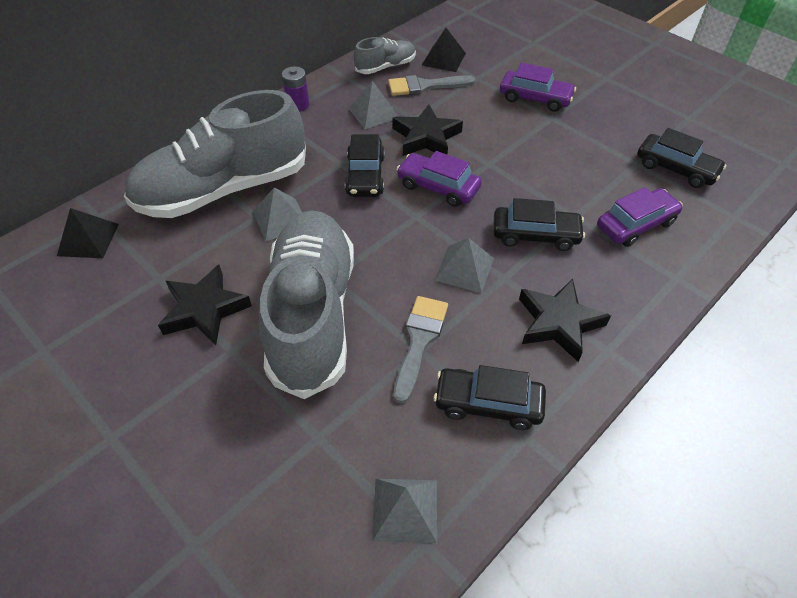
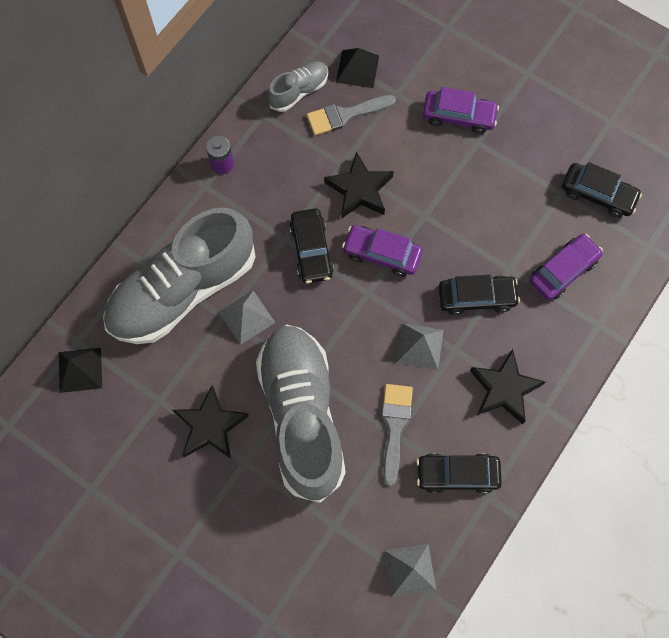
camera: 10 degrees left, 20 degrees up
grey pyramid [348,81,399,129] -> none

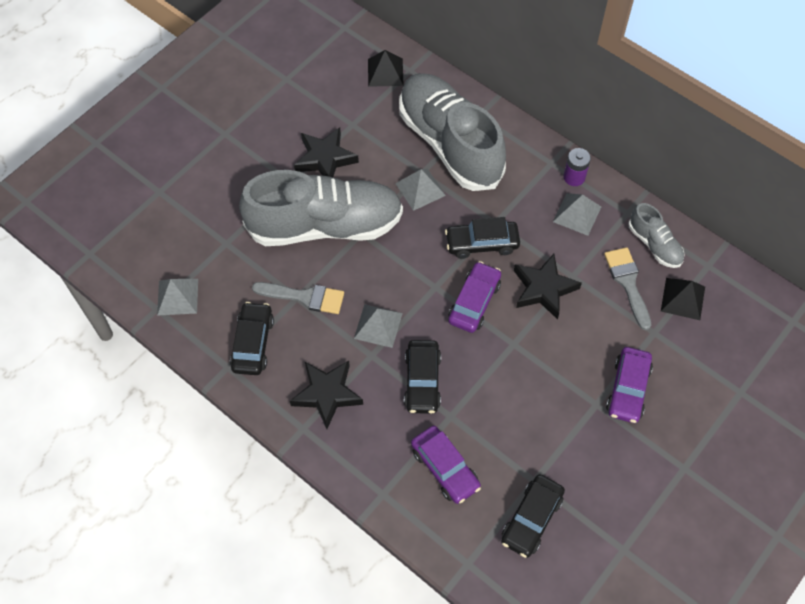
camera: 95 degrees right, 10 degrees down
none -> grey pyramid [553,193,601,236]

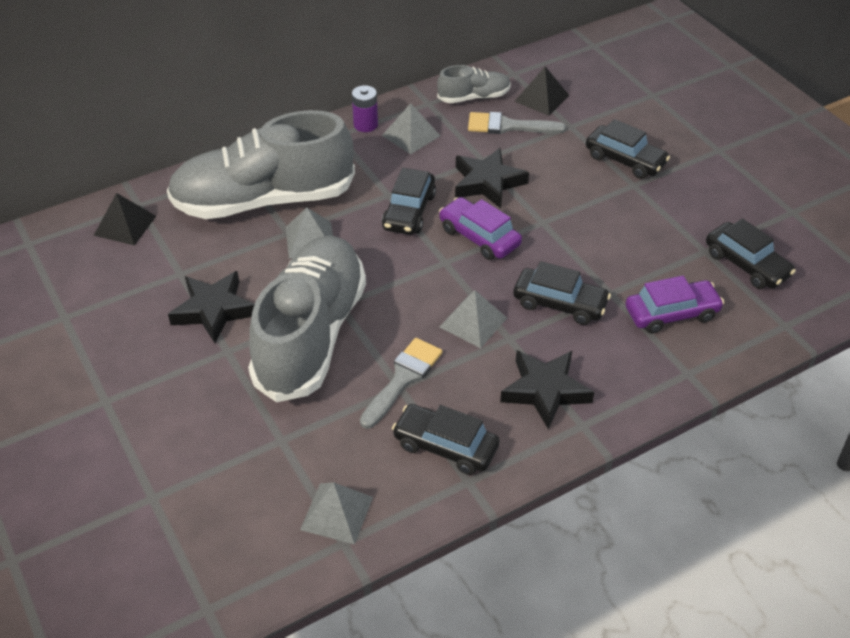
camera: 70 degrees left, 15 degrees down
purple car [606,347,653,423] -> black car [586,119,670,179]

